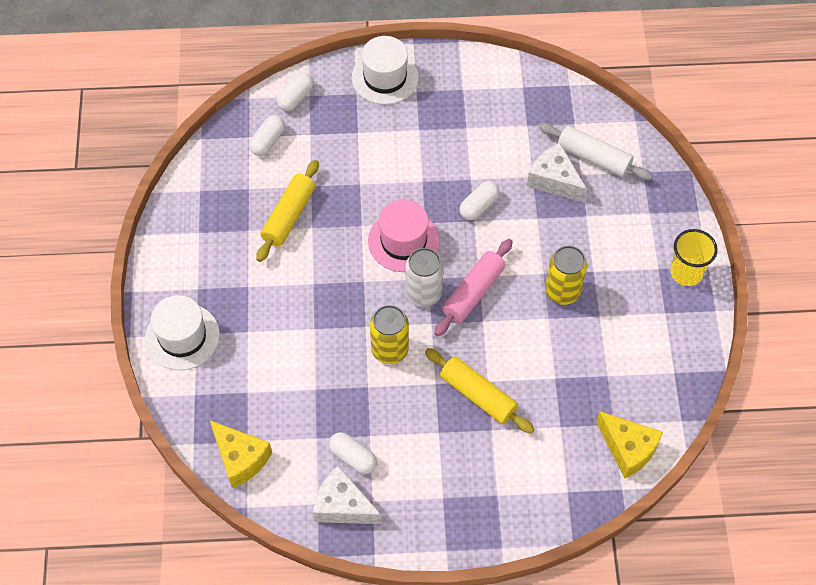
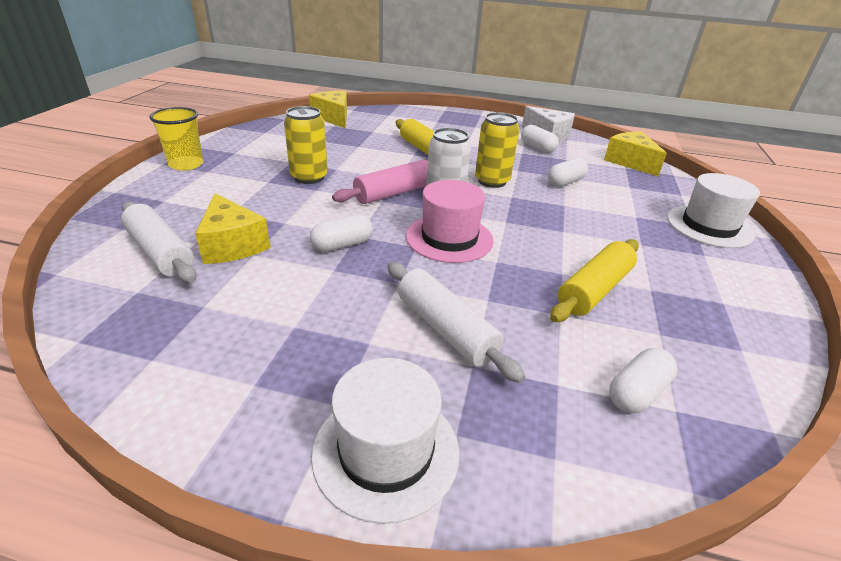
camera: 165 degrees left, 25 degrees down
white capsule [277,72,314,111] -> white capsule moved to [548,158,588,187]
white cheese [527,143,587,202] -> yellow cheese [195,193,270,264]
none -> white rolling pin [387,262,526,383]

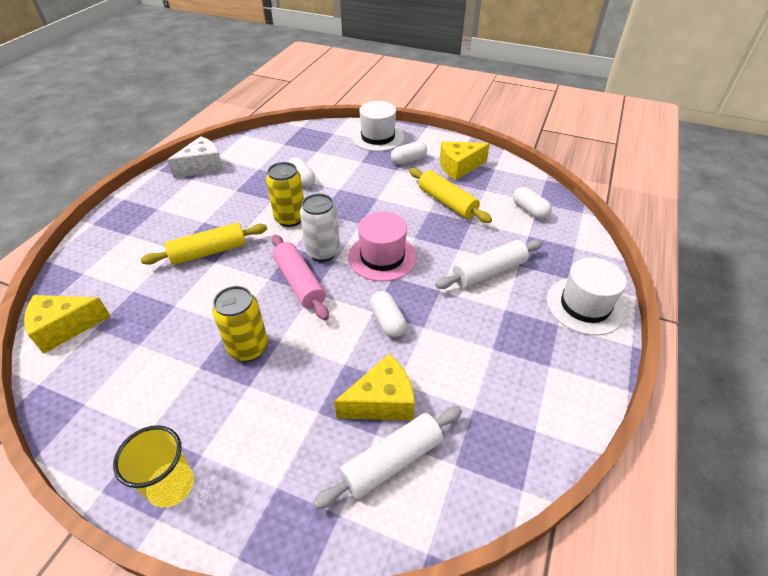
camera: 80 degrees left, 10 degrees up
white capsule [521,125,559,153] -> white capsule moved to [391,141,427,165]
yellow cheese [604,132,667,176] -> yellow cheese moved to [440,141,490,180]

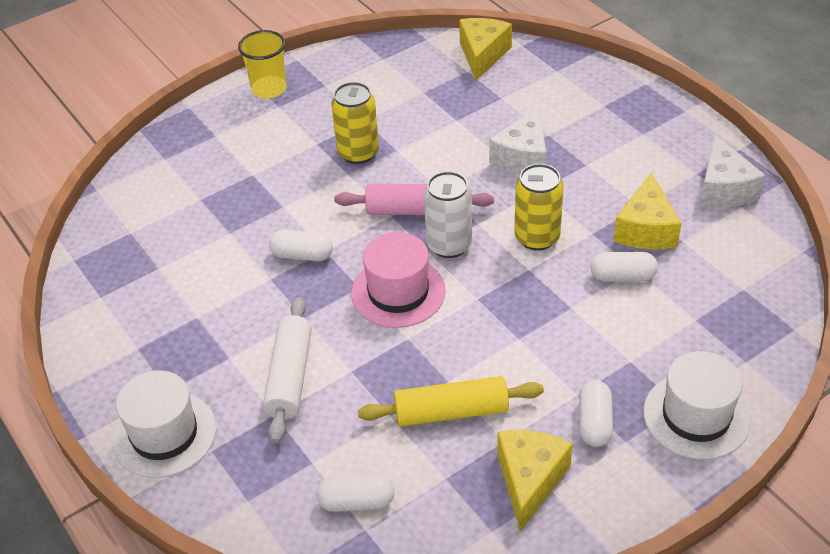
camera: 125 degrees right, 0 degrees up
yellow rolling pin [140,223,267,265] -> white cheese [489,106,546,175]
white rolling pin [313,406,462,509] -> none
yellow cheese [334,354,415,420] -> yellow cheese moved to [614,172,682,250]

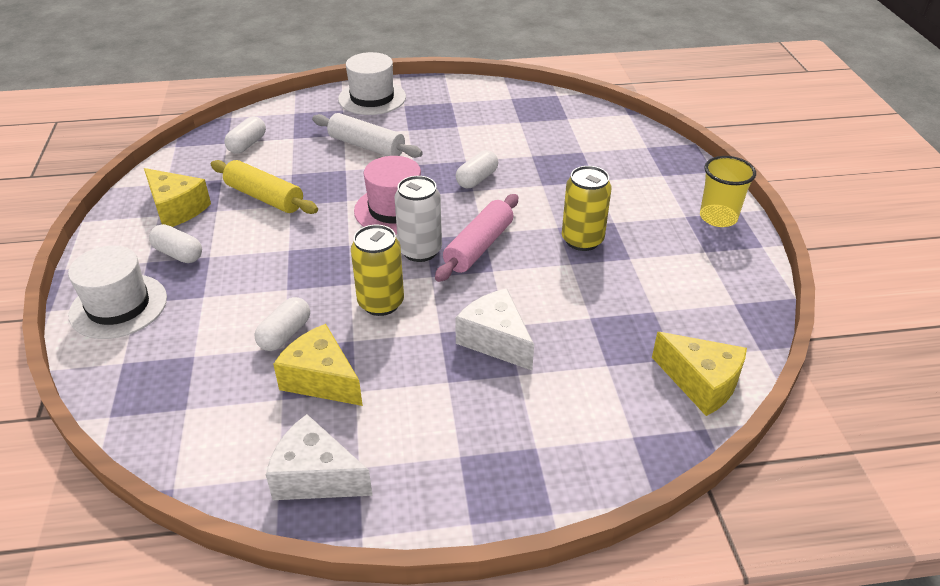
camera: 115 degrees right, 5 degrees down
yellow rolling pin [358,376,544,427] -> yellow rolling pin turned 75 degrees counterclockwise [211,160,318,214]

